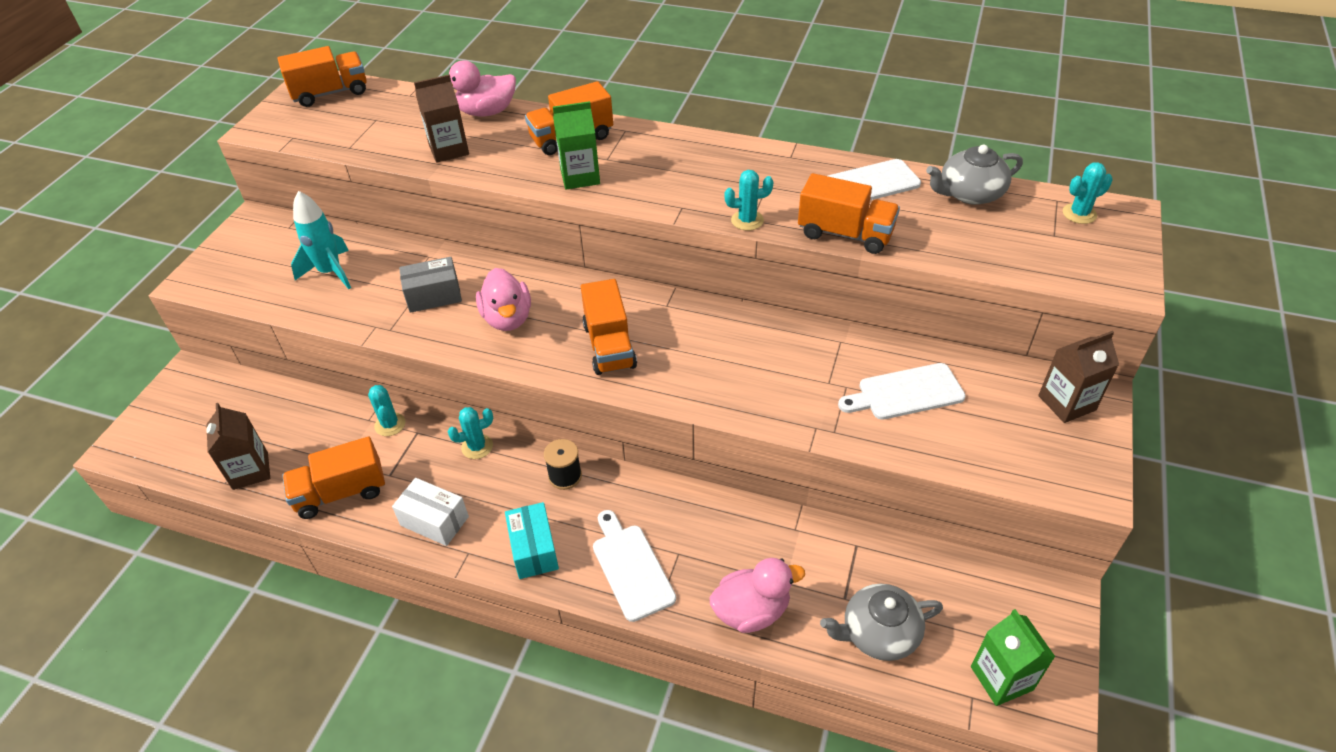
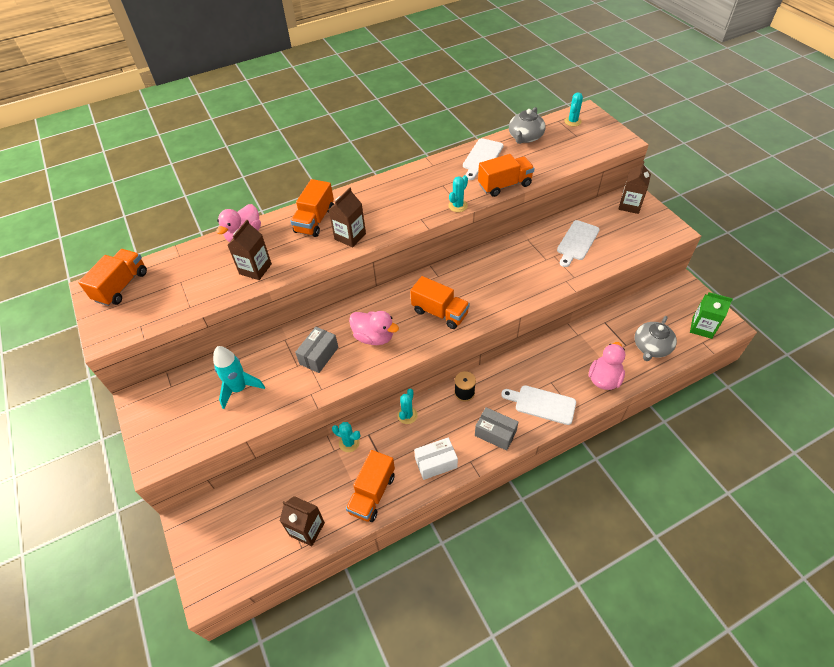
camera: 45 degrees left, 5 degrees up
turquoise box [505,502,559,579] -> grey box [475,407,518,451]
green carton [553,101,600,189] -> brown carton [329,188,366,247]

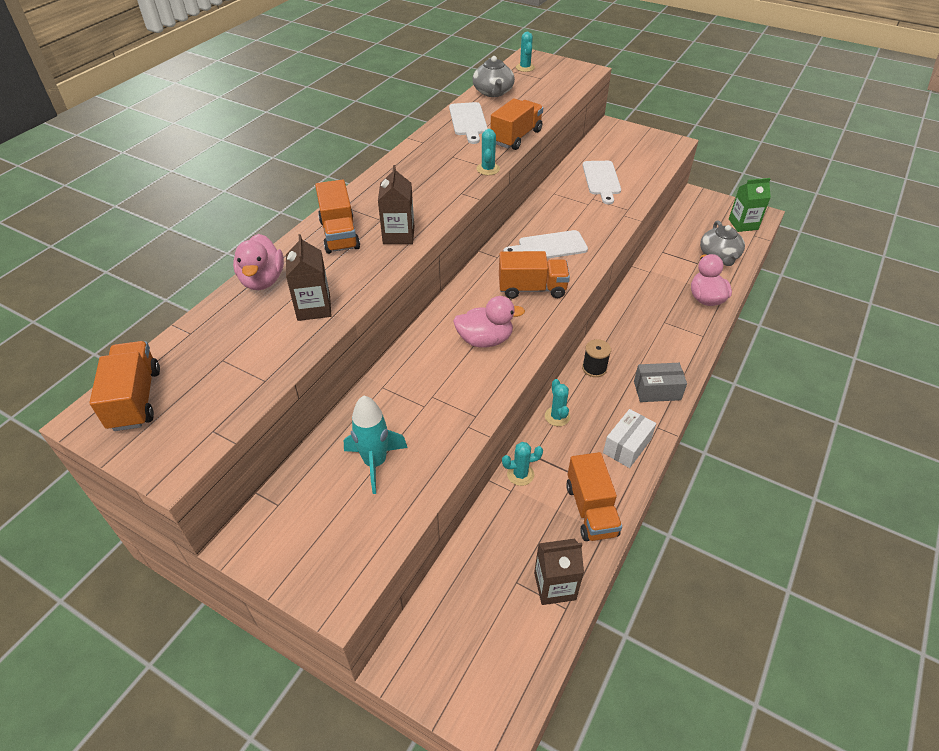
camera: 35 degrees left, 5 degrees down
grey box [295,327,338,373] -> none
white cutting board [501,385,576,425] -> white cutting board moved to [503,230,588,259]
brown carton [618,161,651,214] -> none

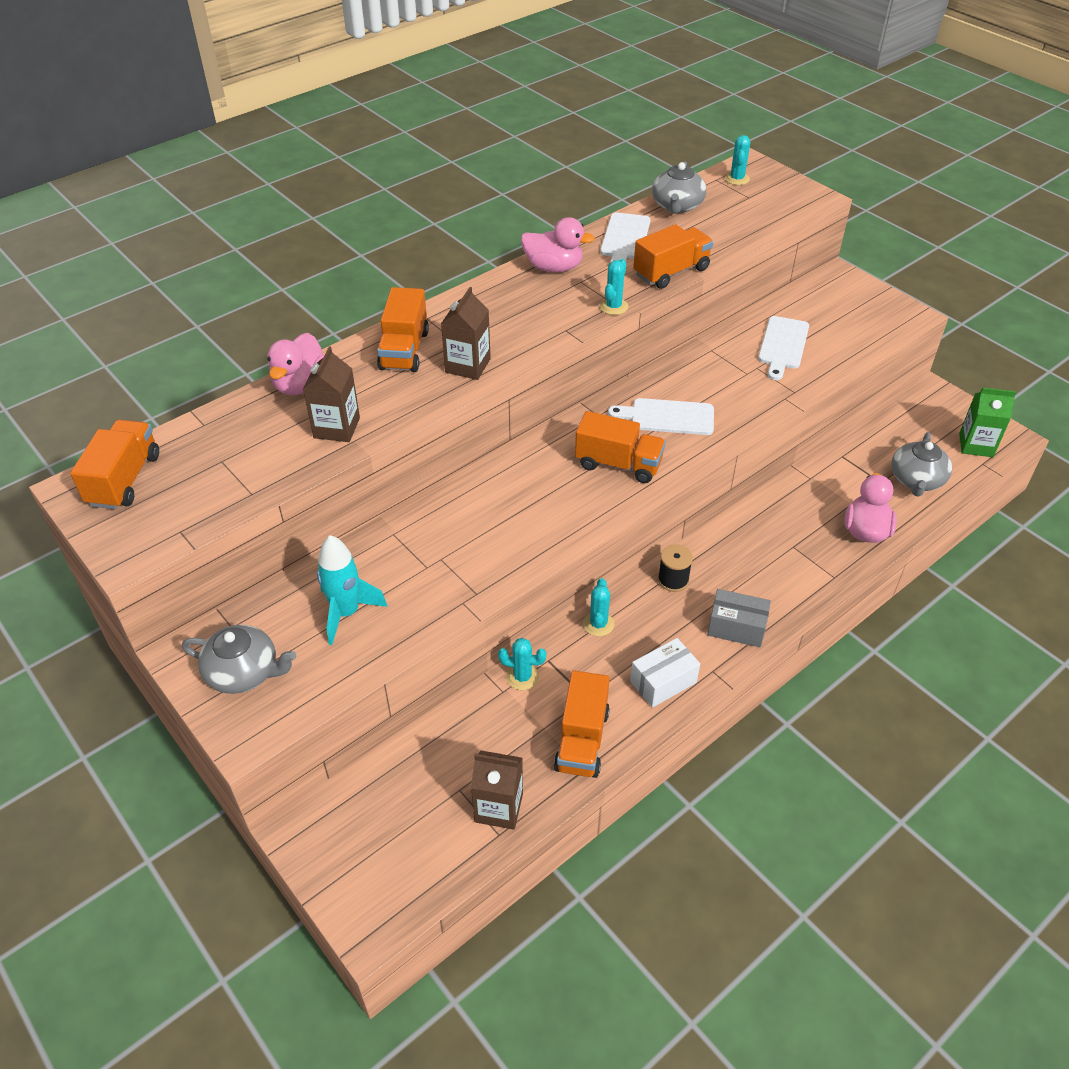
camera: 20 degrees right, 0 degrees up
pink duck [453,296,525,348] -> pink duck moved to [521,217,595,273]
none -> grey teapot [182,625,296,694]

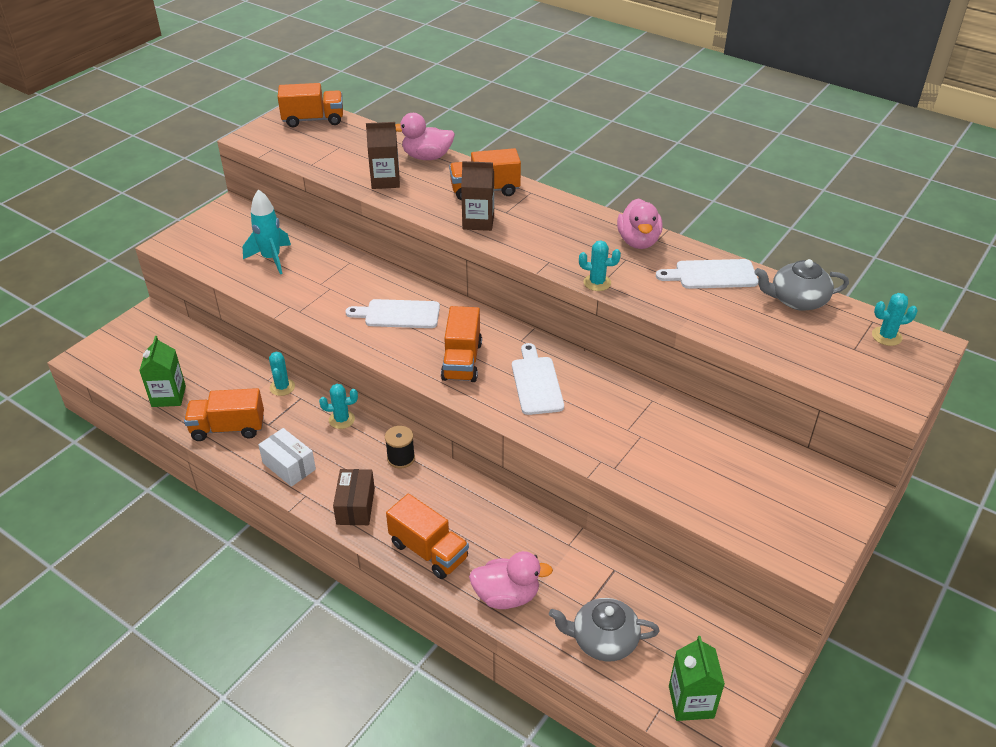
camera: 75 degrees right, 5 degrees down
grey teapot [182,625,296,694] -> none
brown carton [471,750,523,830] -> green carton [139,336,186,407]
orange truck [633,224,713,289] -> orange truck moved to [386,494,469,579]
grey box [707,589,771,647] -> brown box [333,469,375,525]
white cutting board [758,316,809,380] -> white cutting board moved to [346,299,440,328]

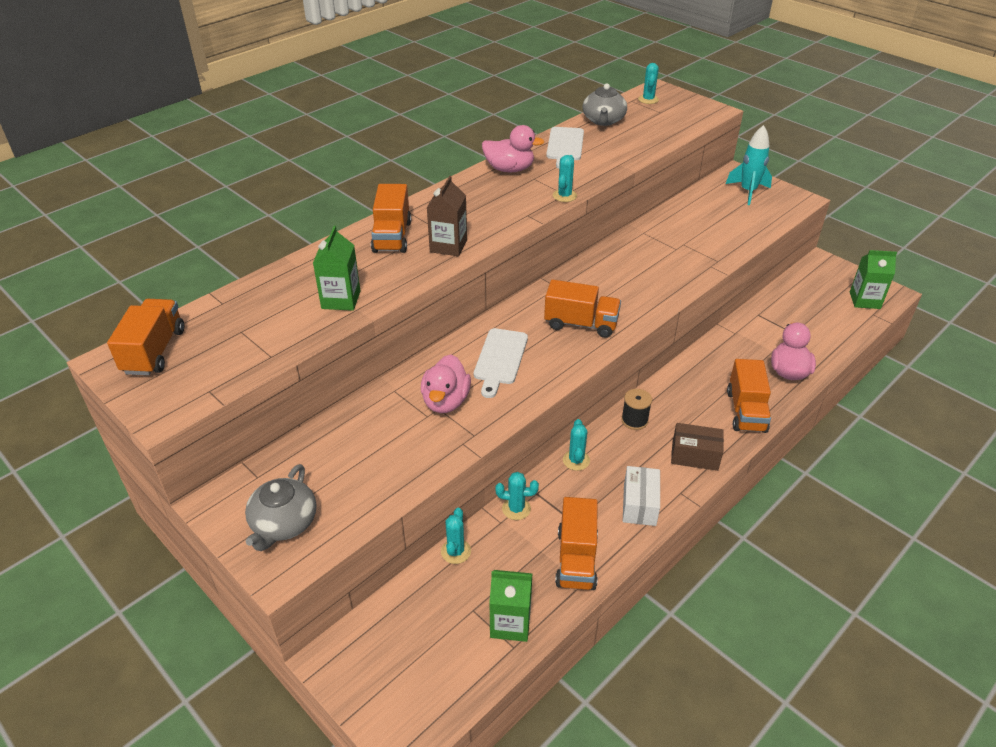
camera: 80 degrees left, 0 degrees up
turquoise rocket [243,189,291,274] -> turquoise rocket moved to [726,125,772,205]
white box [258,428,316,487] -> white box turned 45 degrees counterclockwise [623,466,660,526]
brown carton [366,122,400,189] -> green carton [313,226,360,311]
orange truck [386,494,469,579] -> orange truck turned 135 degrees clockwise [727,359,771,433]
pink duck [395,113,455,160] -> pink duck moved to [421,354,471,413]
white cutting board [512,343,564,415] -> none
grey teapot [549,598,660,662] -> grey teapot moved to [245,464,316,551]
none -> turquoise cactus [441,508,471,564]

